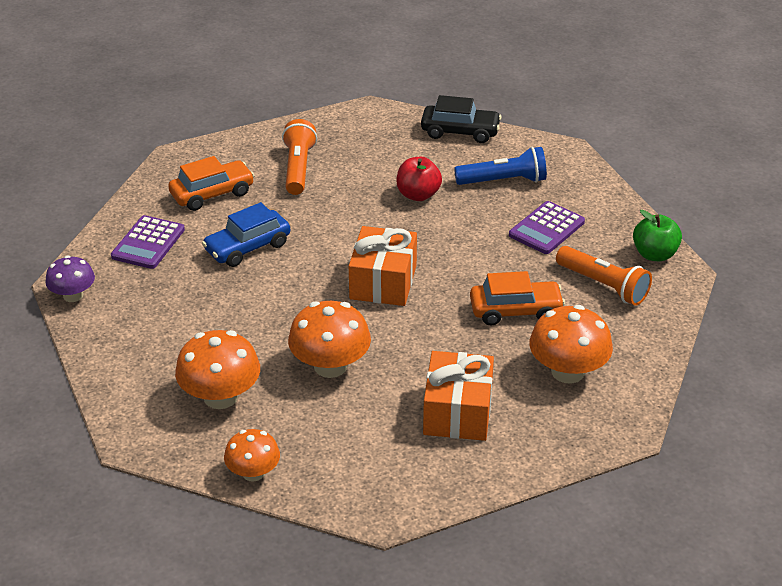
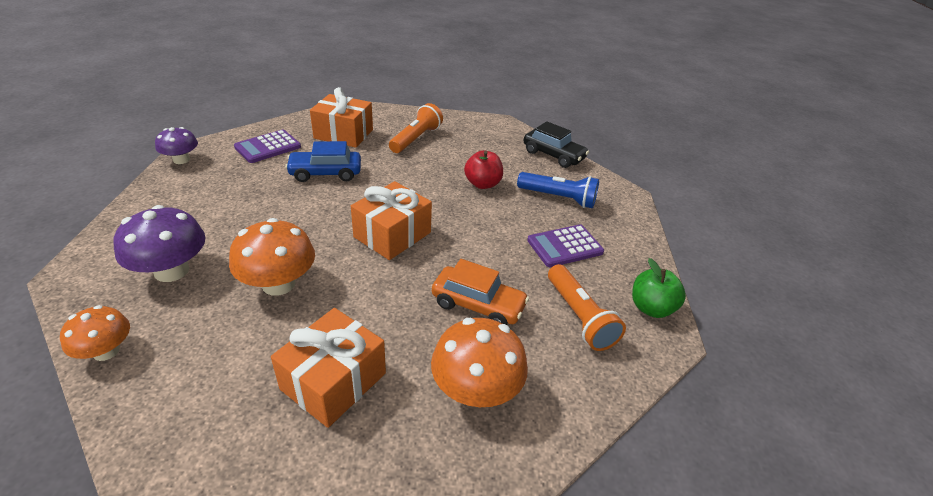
camera: 25 degrees right, 0 degrees up
orange car [168,156,255,211] -> orange gift [310,87,373,148]
orange mushroom [175,330,260,409] -> purple mushroom [114,205,206,282]

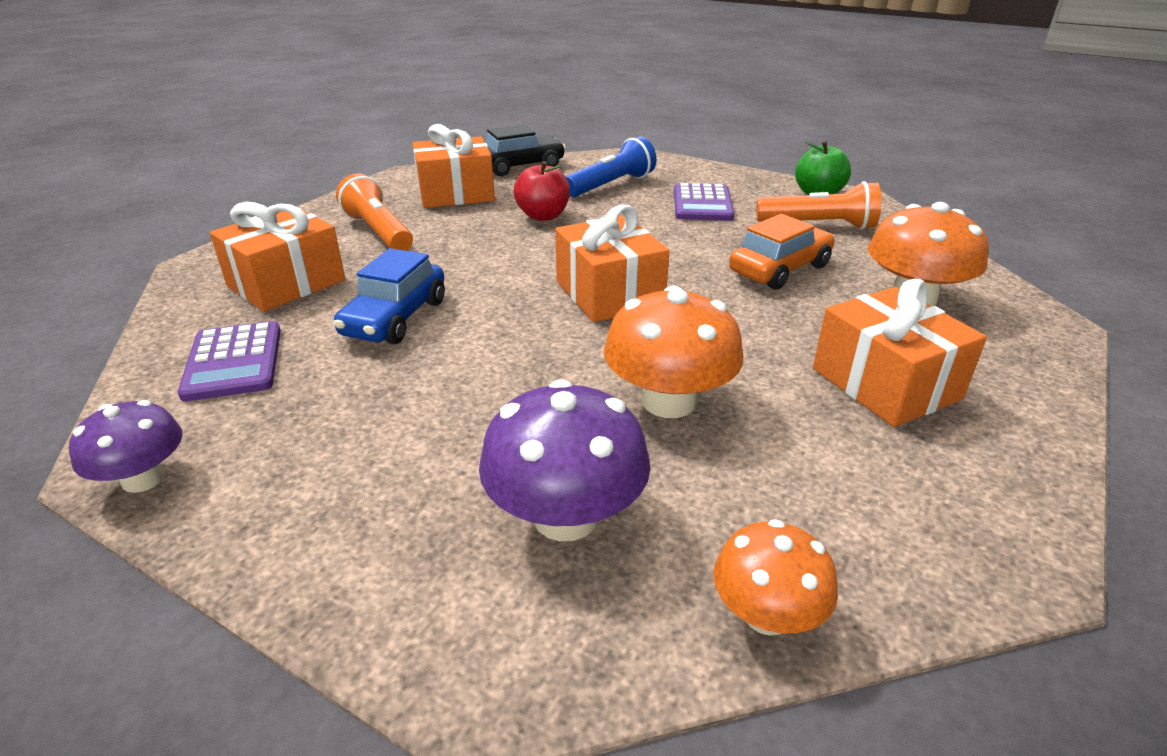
camera: 60 degrees left, 5 degrees down
none -> orange gift [412,124,495,208]

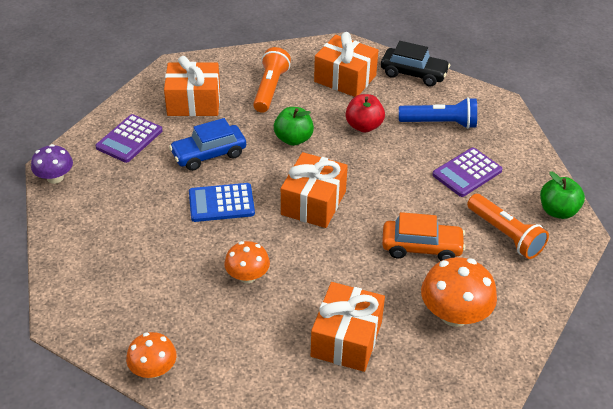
camera: 45 degrees right, 10 degrees up
purple mushroom [479,379,651,541] -> none
orange mushroom [604,285,743,418] -> orange mushroom [224,241,270,283], size x0.63
none -> blue calculator [189,183,255,222]
none -> green apple [274,107,314,146]

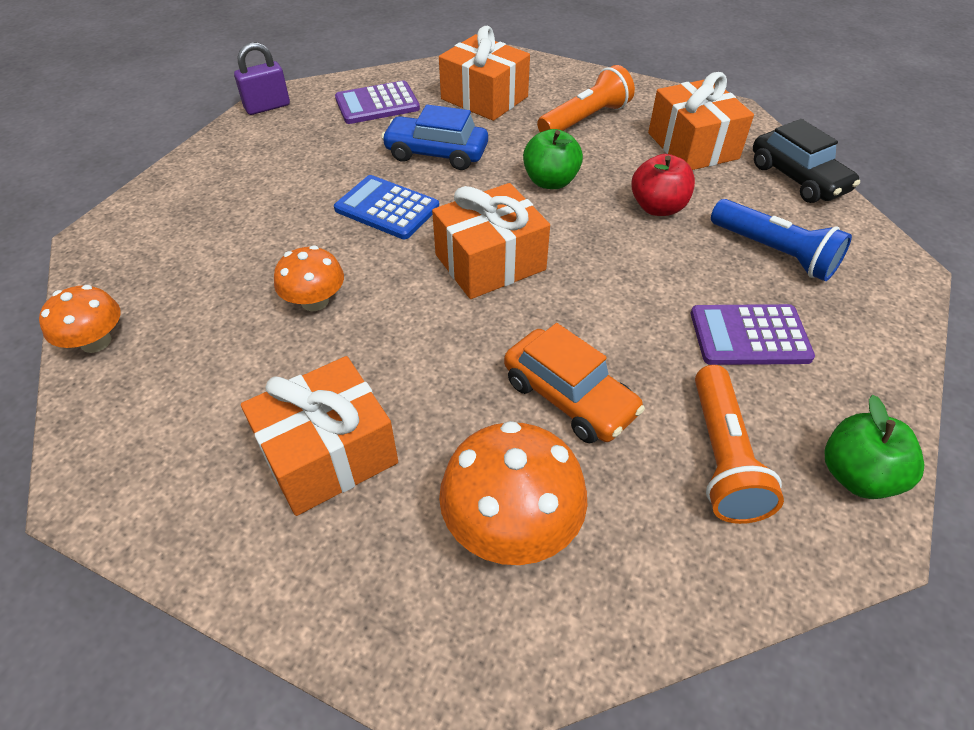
camera: 40 degrees right, 5 degrees up
purple mushroom [31,144,73,184] -> purple padlock [234,42,290,115]

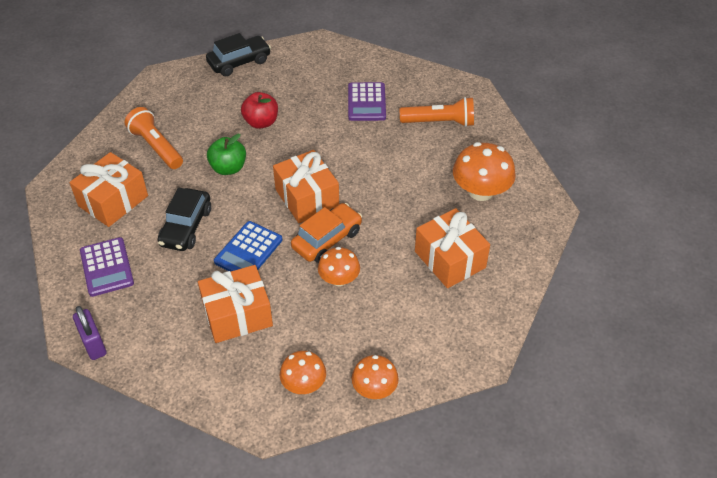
camera: 90 degrees left, 0 degrees up
blue car [381,105,488,170] -> black car [157,188,211,251]
orange car [504,323,645,443] -> orange car moved to [291,203,362,263]
orange gift [648,72,754,170] -> orange gift moved to [198,265,273,343]
blue flashlight [711,199,852,281] -> none
green apple [824,395,924,499] -> none
none -> orange mushroom [280,351,326,394]

